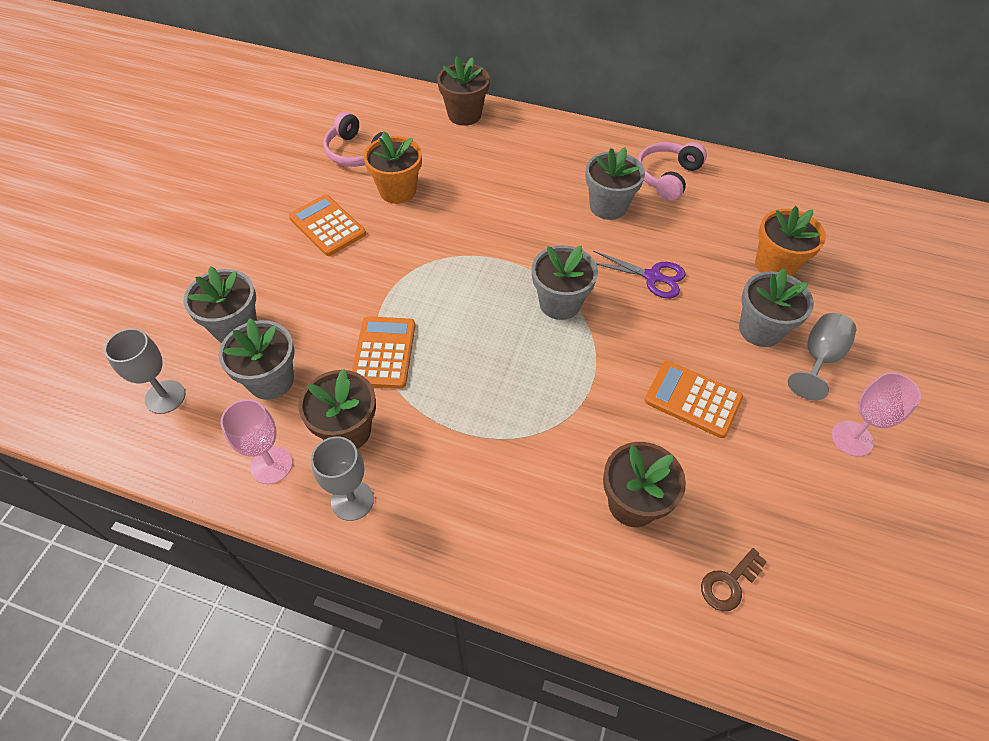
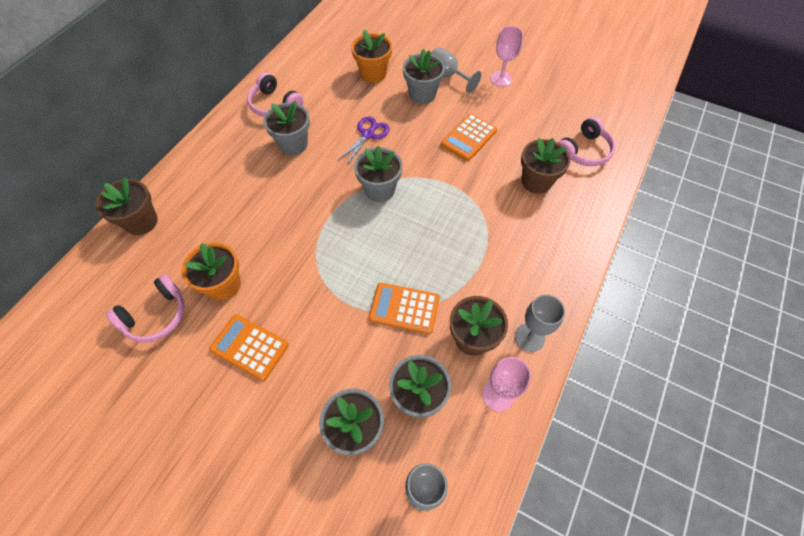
camera: 80 degrees left, 5 degrees up
orange calculator [289,195,366,256] -> orange calculator turned 60 degrees clockwise [209,314,289,381]
brown key [701,548,767,611] -> pink headphones [557,116,616,166]

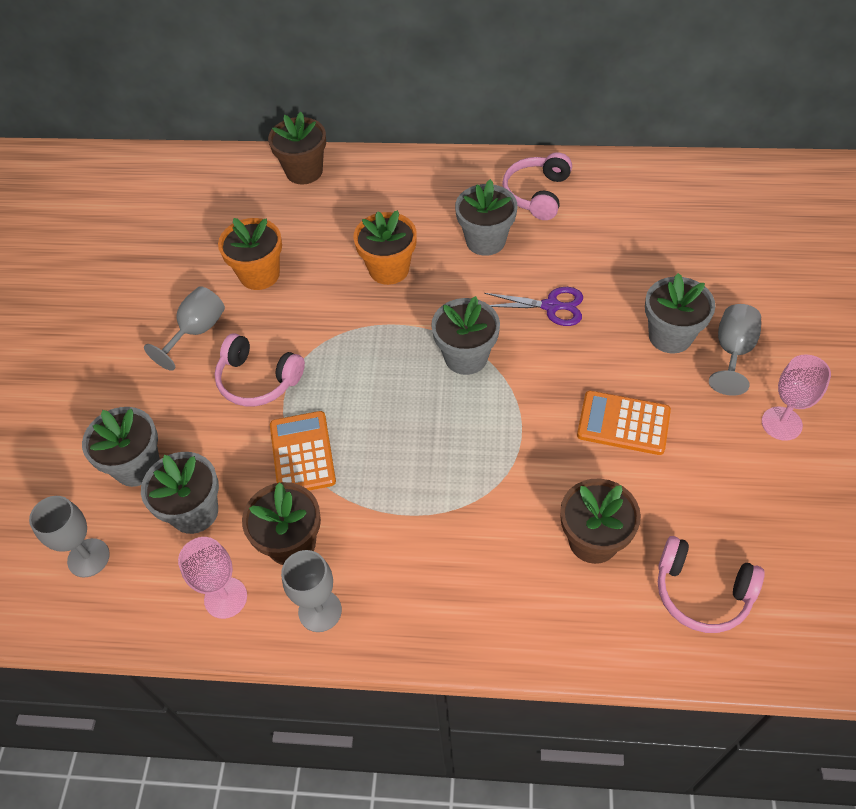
camera: 70 degrees right, 5 degrees down
pink headphones [106,274,184,343] -> pink headphones moved to [215,333,305,406]
orange calculator [209,314,289,381] -> grey goblet [144,286,225,371]
orange flower pot [351,30,392,83] -> orange flower pot moved to [353,210,417,285]

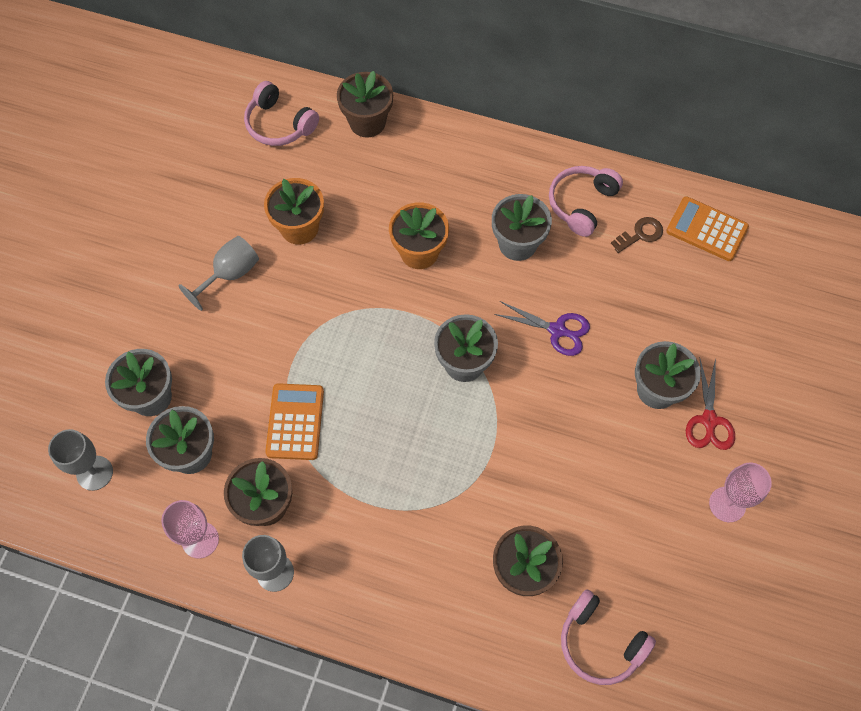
camera: 10 degrees right, 10 degrees up
pink headphones [215,333,305,406] -> pink headphones moved to [244,81,319,146]
orange calculator [577,391,671,455] -> orange calculator moved to [666,196,749,261]
grey goblet [709,304,761,396] -> red scissors [686,358,735,450]
none -> brown key [611,217,663,253]

